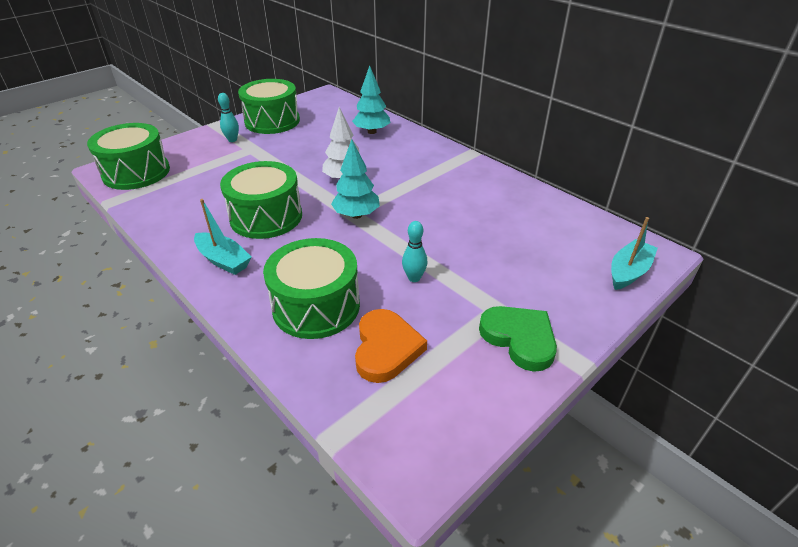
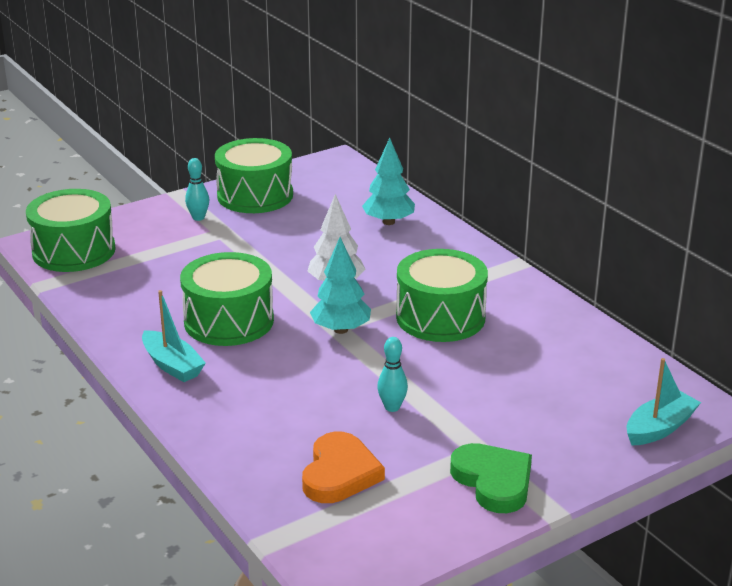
camera: 10 degrees right, 10 degrees down
green drum [263,238,360,339] -> green drum moved to [396,249,488,342]

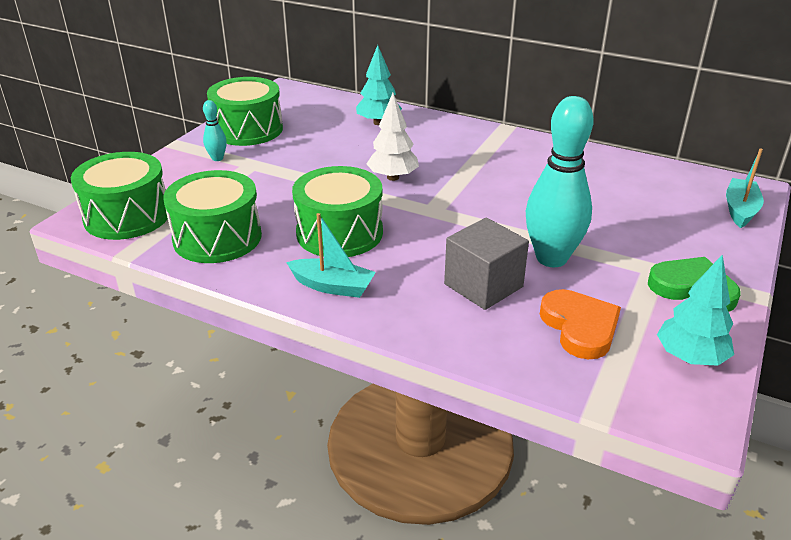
camera: 30 degrees left, 5 degrees up
turquoise tree [310,237,371,334] -> turquoise tree moved to [657,255,734,366]
turquoise bowling pin [377,337,408,412] -> turquoise bowling pin [526,96,594,267], size x2.26
green drum [396,249,488,342] -> green drum moved to [163,170,262,263]
none -> grey cube [444,217,529,310]

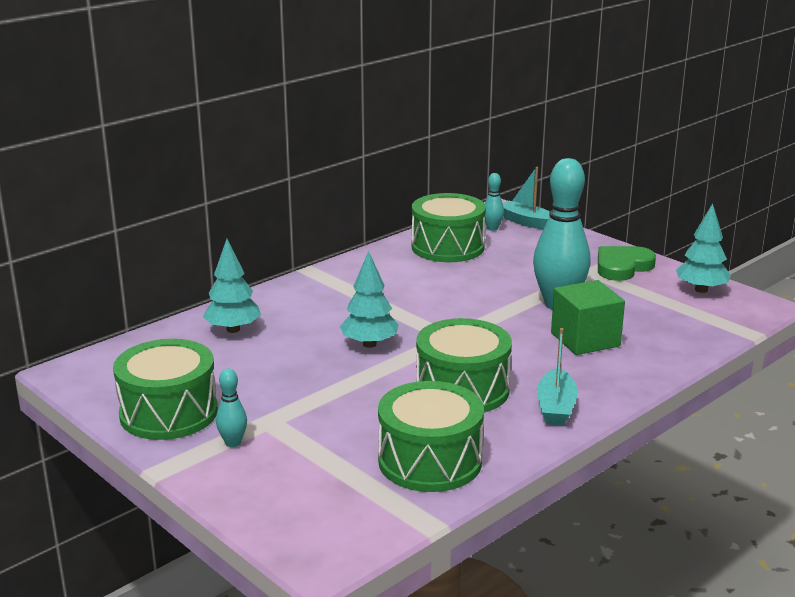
camera: 70 degrees left, 10 degrees down
green drum [71,152,168,240] -> green drum moved to [412,193,486,262]
turquoise boat [286,213,376,298] -> turquoise boat turned 150 degrees clockwise [537,328,578,426]
white tree [366,93,419,181] -> turquoise tree [340,251,399,348]
grey cube [444,217,529,310] -> green cube [551,280,625,355]
orange heart [540,289,621,360] -> none
none -> turquoise bowling pin [485,173,504,231]

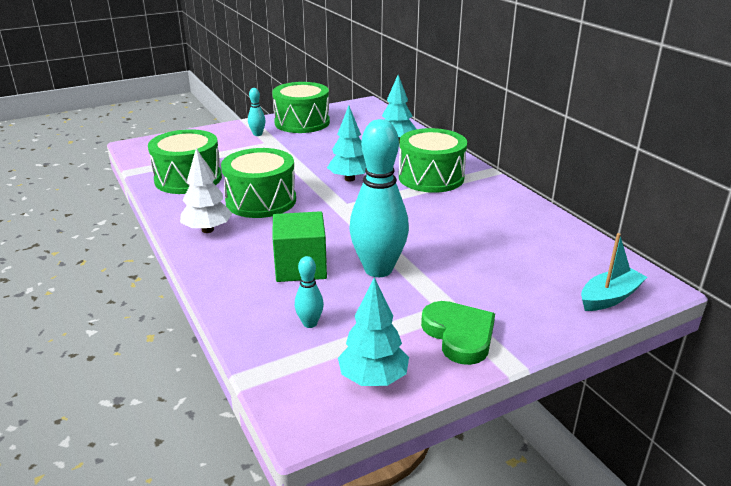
camera: 105 degrees right, 5 degrees up
green drum [412,193,486,262] -> green drum moved to [399,128,467,193]
turquoise bowling pin [485,173,504,231] -> turquoise bowling pin moved to [295,256,324,328]
turquoise boat [537,328,578,426] -> white tree [180,148,233,233]

